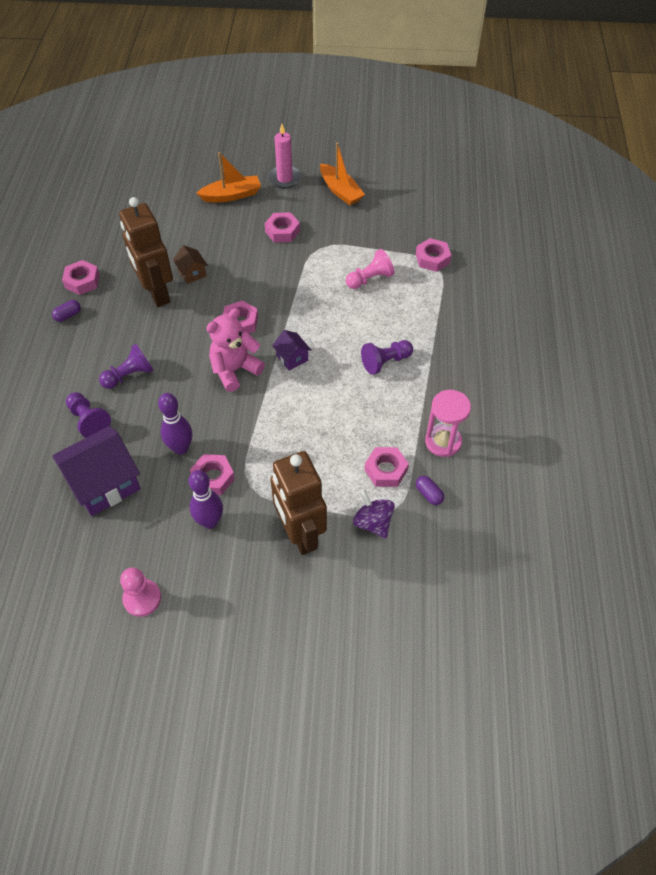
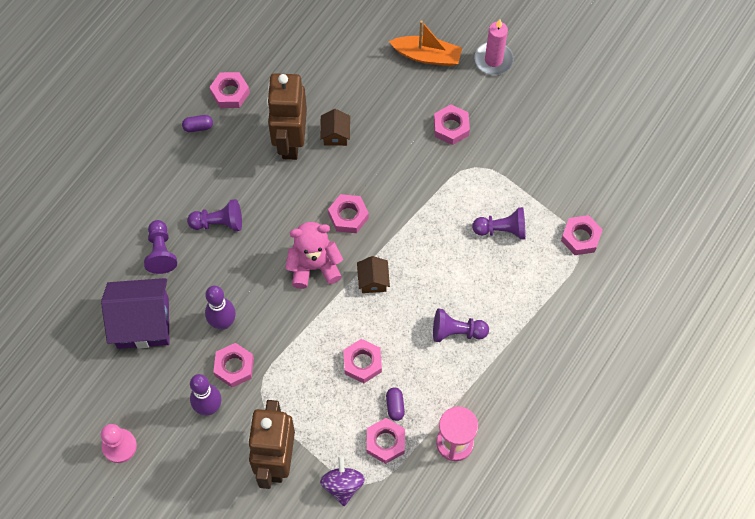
camera: 30 degrees right, 10 degrees up
purple house [272,330,311,371] -> brown house [357,256,390,293]
orange boat [320,142,365,205] -> none
pink pawn [346,249,394,289] -> purple pawn [472,207,526,240]
purple capsule [416,476,444,505] -> purple capsule moved to [386,387,405,421]
none -> pink nut [343,339,382,383]

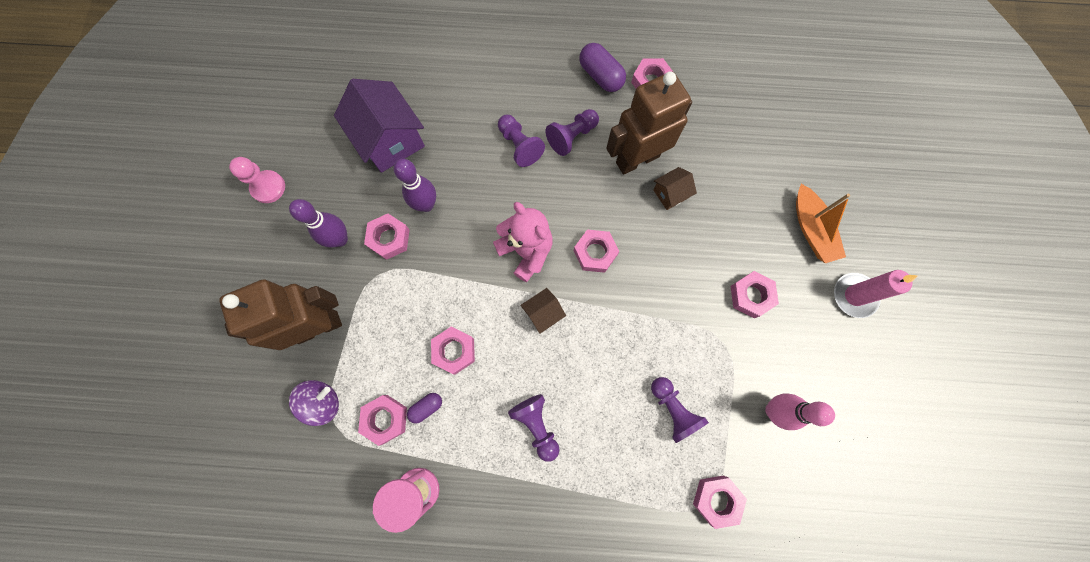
camera: 60 degrees right, 10 degrees up
purple pawn [144,220,177,274] -> purple pawn moved to [546,109,599,156]
purple capsule [182,115,213,132] -> purple capsule [579,43,626,92], size x1.74
none -> pink bowling pin [765,393,835,430]

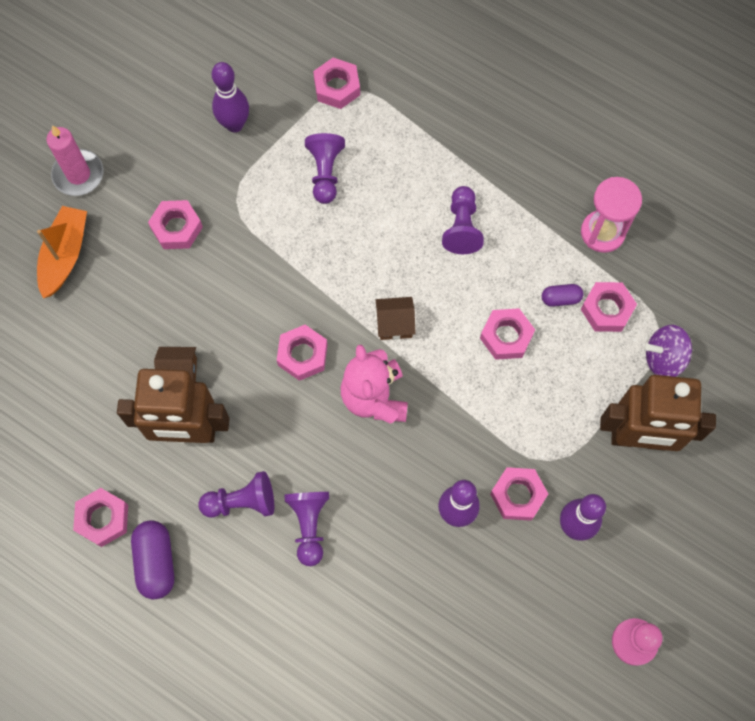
camera: 150 degrees left, 5 degrees down
purple house [334,79,425,173] -> none
pink bowling pin [765,393,835,430] -> purple bowling pin [212,62,249,132]

